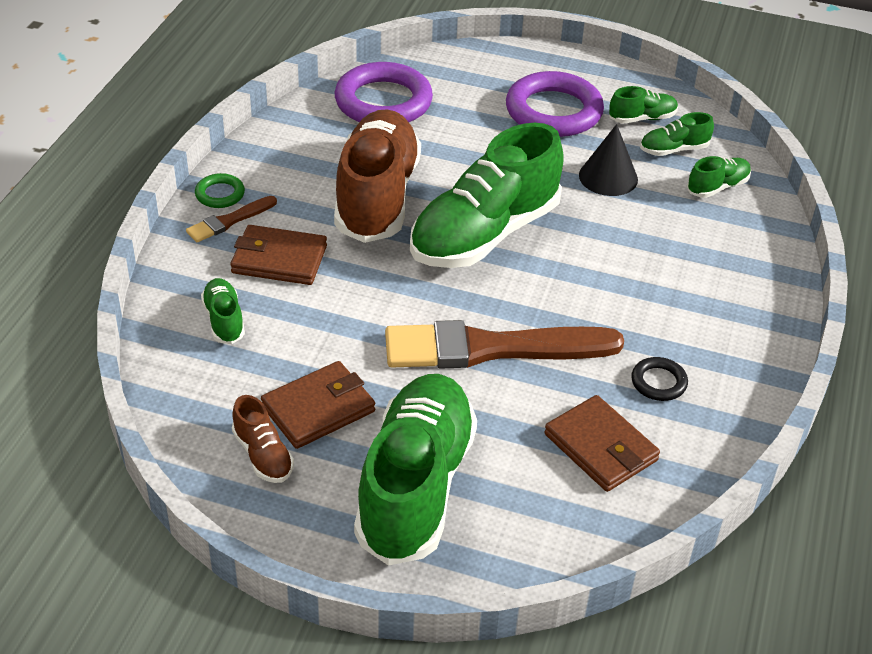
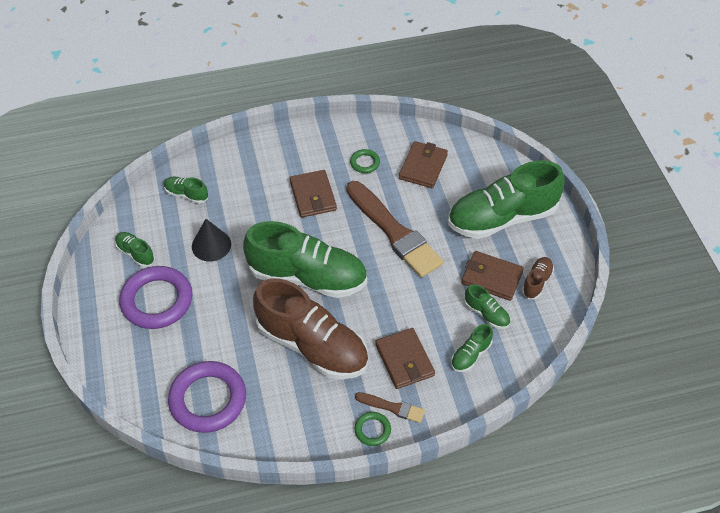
camera: 120 degrees left, 10 degrees up
brown shoe [334,110,421,243] -> brown shoe turned 120 degrees counterclockwise [253,278,368,379]
black ring [631,357,688,401] -> green ring [350,149,380,173]
green shoe [640,112,714,156] -> green shoe moved to [464,284,510,329]
none -> brown wallet [290,170,337,218]

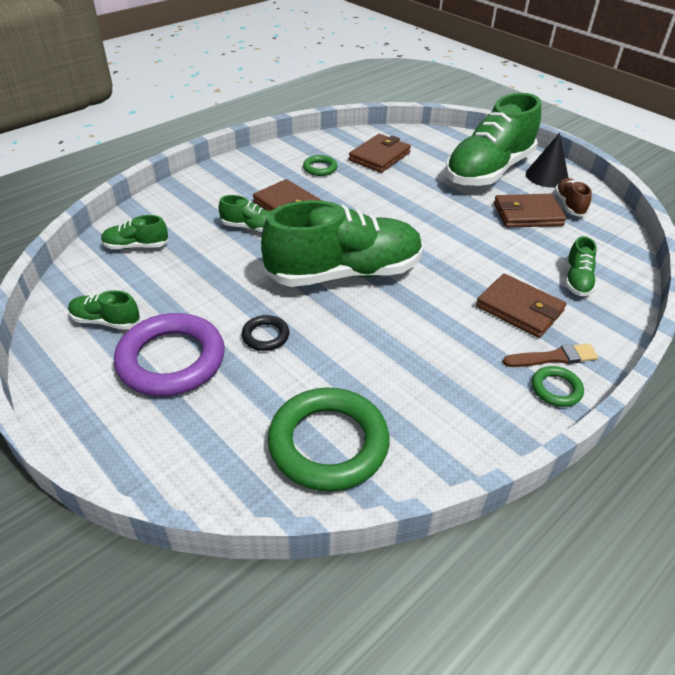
camera: 30 degrees left, 10 degrees down
purple ring [168,361,246,433] -> green ring [268,388,390,492]
black cone [192,219,231,261] -> black cone moved to [526,133,569,188]
brown shoe [253,278,368,379] -> none
brown brush [346,181,444,278] -> none
brown wallet [399,141,448,188] -> brown wallet turned 45 degrees clockwise [349,134,411,173]
green shoe [464,284,510,329] -> green shoe moved to [218,195,270,232]
none -> black ring [242,315,289,351]

